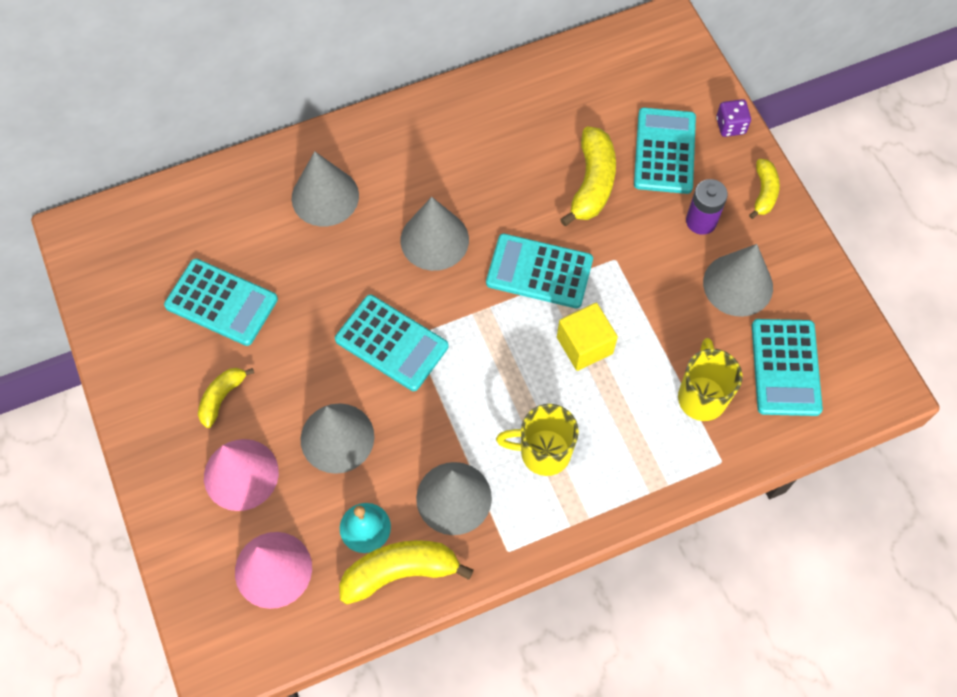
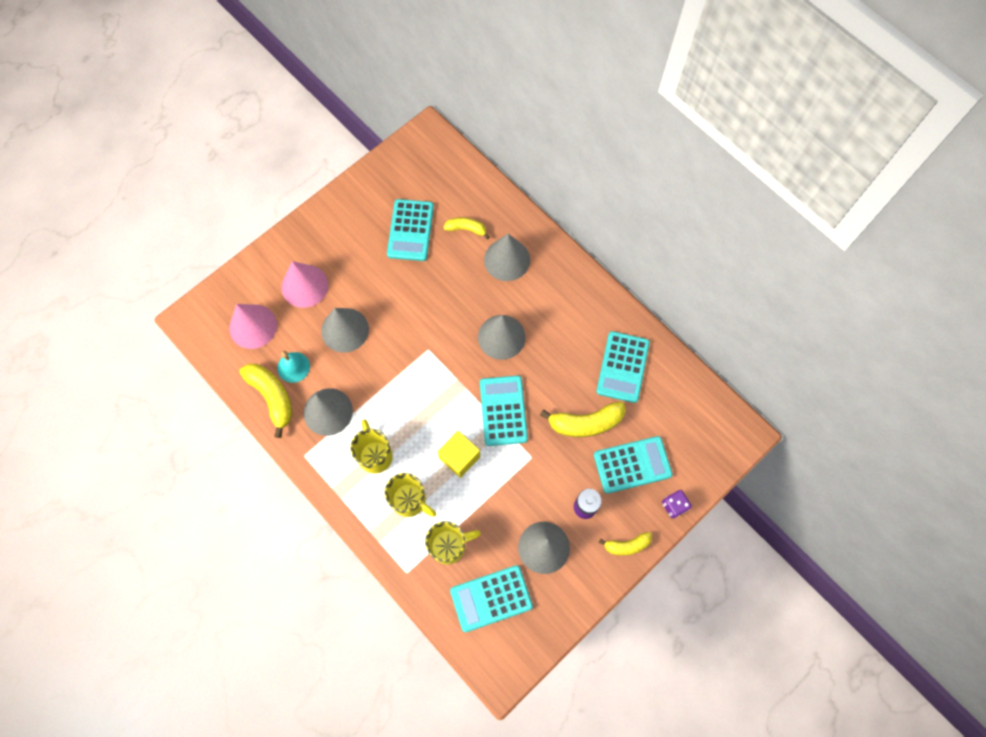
camera: 70 degrees right, 5 degrees up
yellow banana [198,368,254,428] -> yellow banana moved to [443,217,490,240]
turquoise calculator [335,295,448,391] -> turquoise calculator moved to [596,331,650,403]
none -> yellow mug [385,473,436,517]

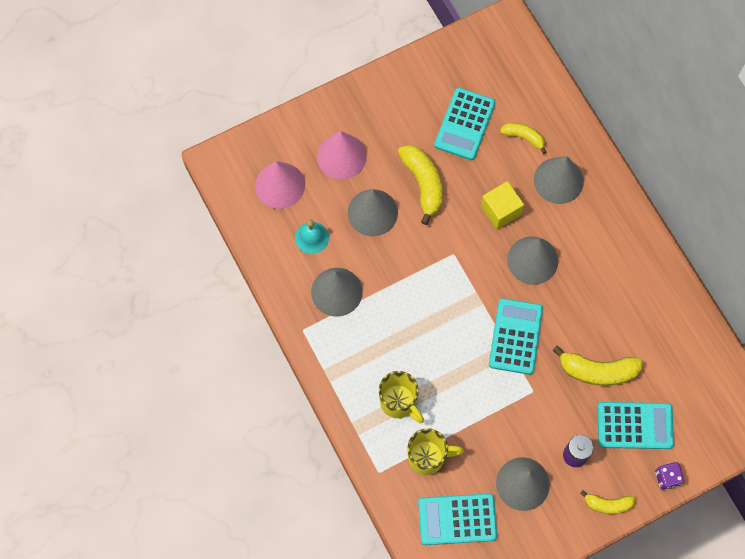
camera: 15 degrees right, 0 degrees up
yellow banana [239,364,292,438] -> yellow banana moved to [398,145,443,225]
yellow mug [350,419,393,474] -> none
yellow cube [438,431,480,478] -> yellow cube moved to [481,181,524,230]
turquoise calculator [596,331,650,403] -> none

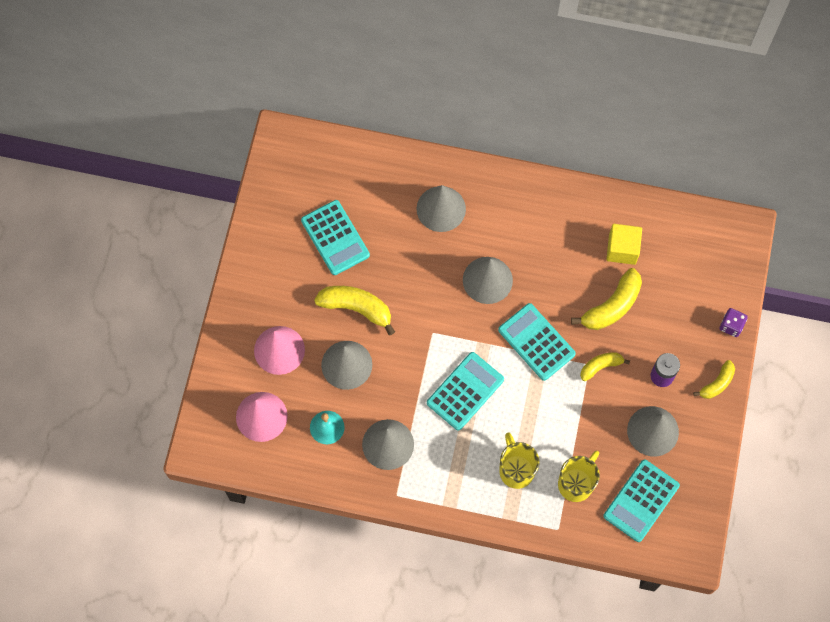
camera: 50 degrees left, 0 degrees up
yellow mug [379,371,424,423] -> yellow mug turned 105 degrees counterclockwise [499,433,539,489]
yellow cube [481,181,524,230] -> yellow cube moved to [606,224,642,265]
yellow banana [500,123,546,154] -> yellow banana moved to [580,352,630,381]
turquoise calculator [597,402,674,449] -> turquoise calculator moved to [427,352,504,431]

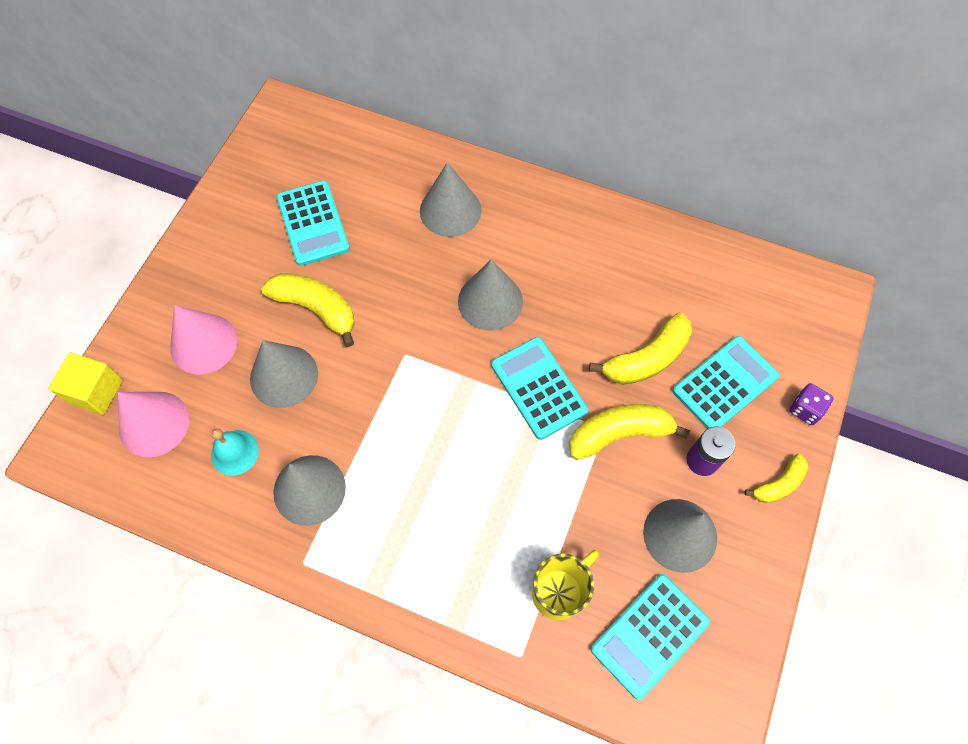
camera: 10 degrees right, 5 degrees down
turquoise calculator [427,352,504,431] -> turquoise calculator moved to [672,336,780,429]
yellow mug [499,433,539,489] -> none
yellow banana [580,352,630,381] -> yellow banana [569,404,690,460], size x1.67
yellow cube [606,224,642,265] -> yellow cube moved to [48,353,123,415]

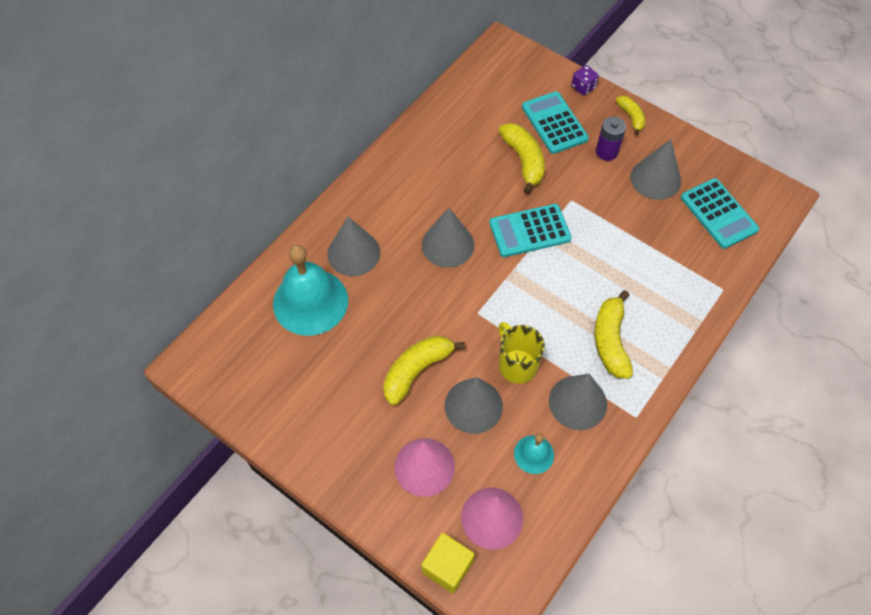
camera: 75 degrees left, 5 degrees down
turquoise calculator [276,180,350,266] -> none
yellow mug [532,550,599,620] -> yellow mug moved to [499,322,545,384]
yellow banana [569,404,690,460] -> yellow banana moved to [594,290,633,379]
none -> turquoise bell [273,245,348,336]

